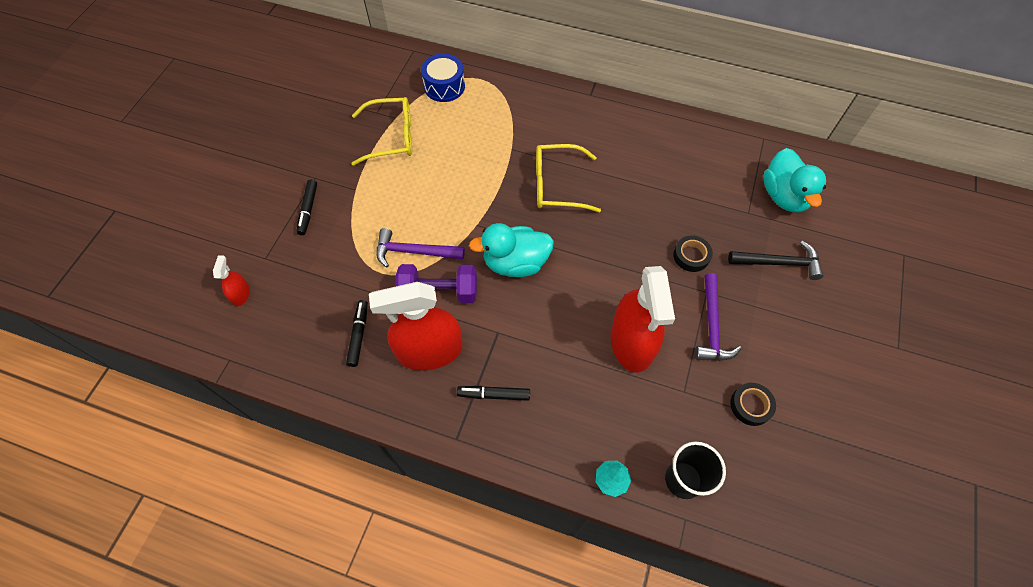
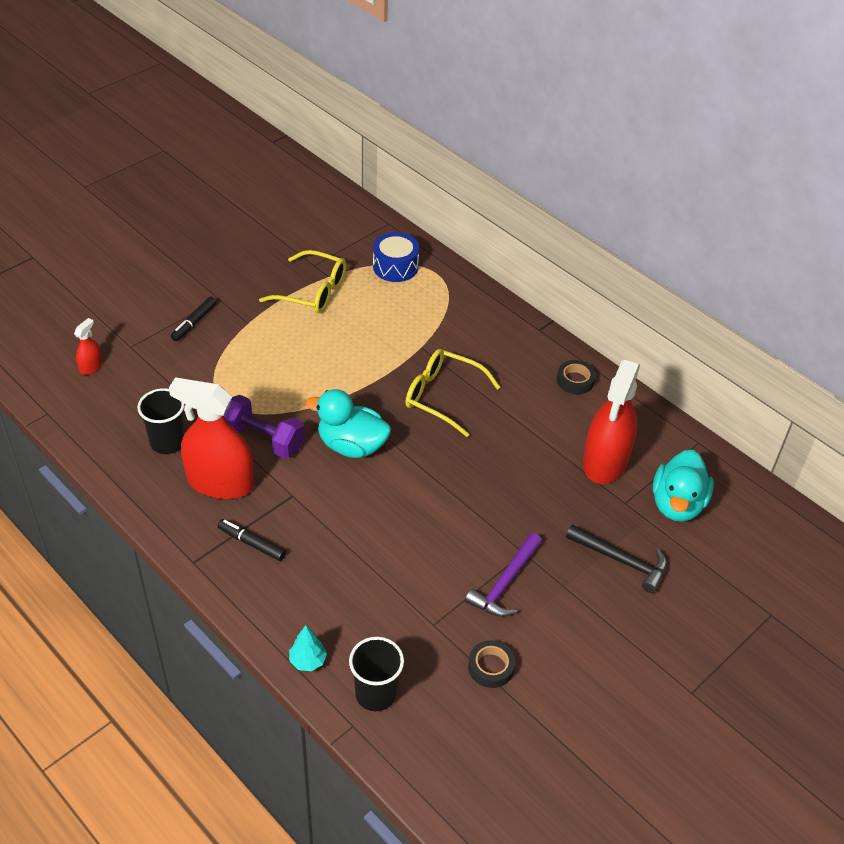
camera: 25 degrees right, 15 degrees down
black marker [346,300,368,367] -> black cup [137,388,185,454]
purple hammer [376,228,465,268] -> none
red spray bottle [611,266,675,373] -> red spray bottle moved to [583,360,640,484]
black tape [673,235,713,272] -> black tape moved to [557,360,596,394]

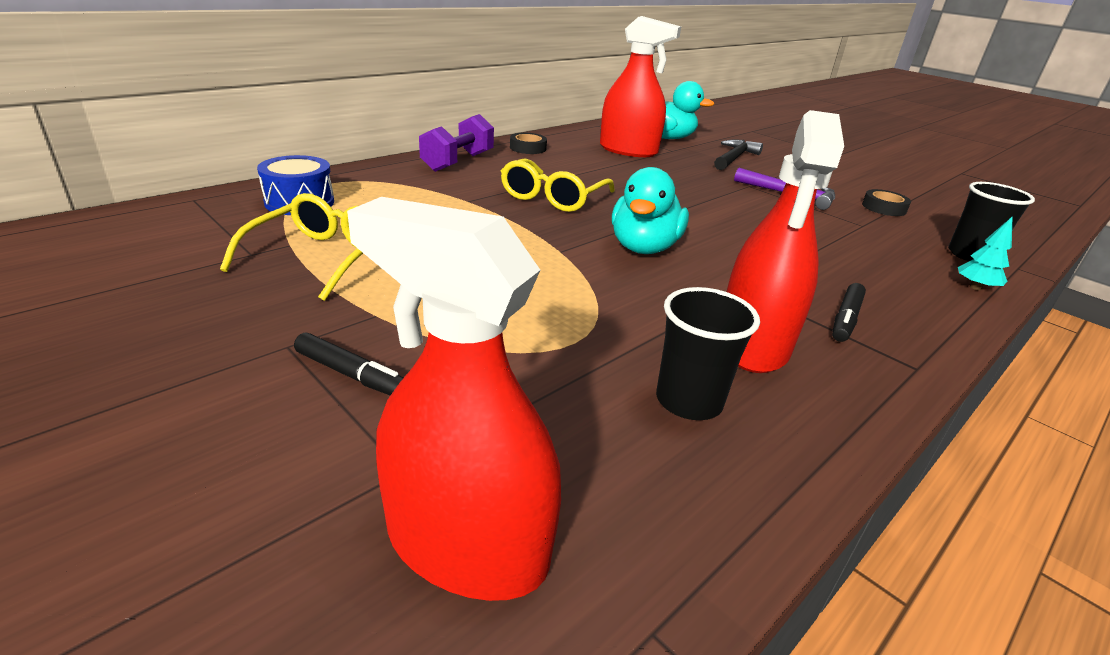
camera: 90 degrees left, 15 degrees down
red spray bottle [74,318,102,375] -> red spray bottle [347,197,561,601], size x2.29
purple dumbbell [224,395,305,459] -> purple dumbbell moved to [419,114,494,172]

